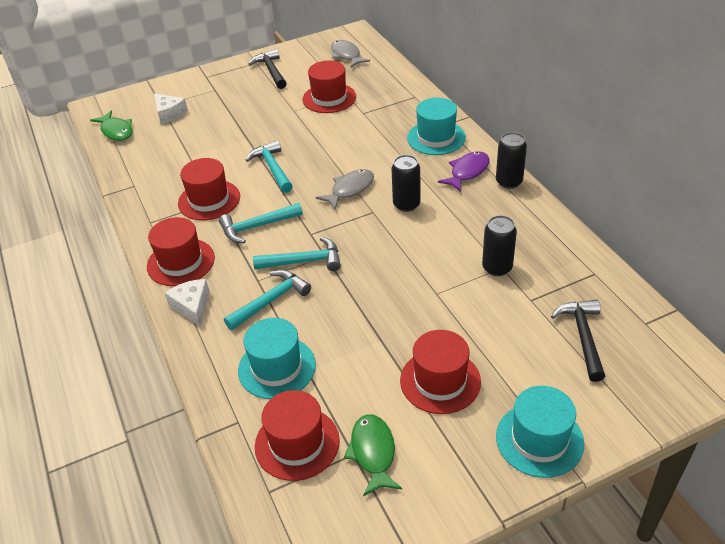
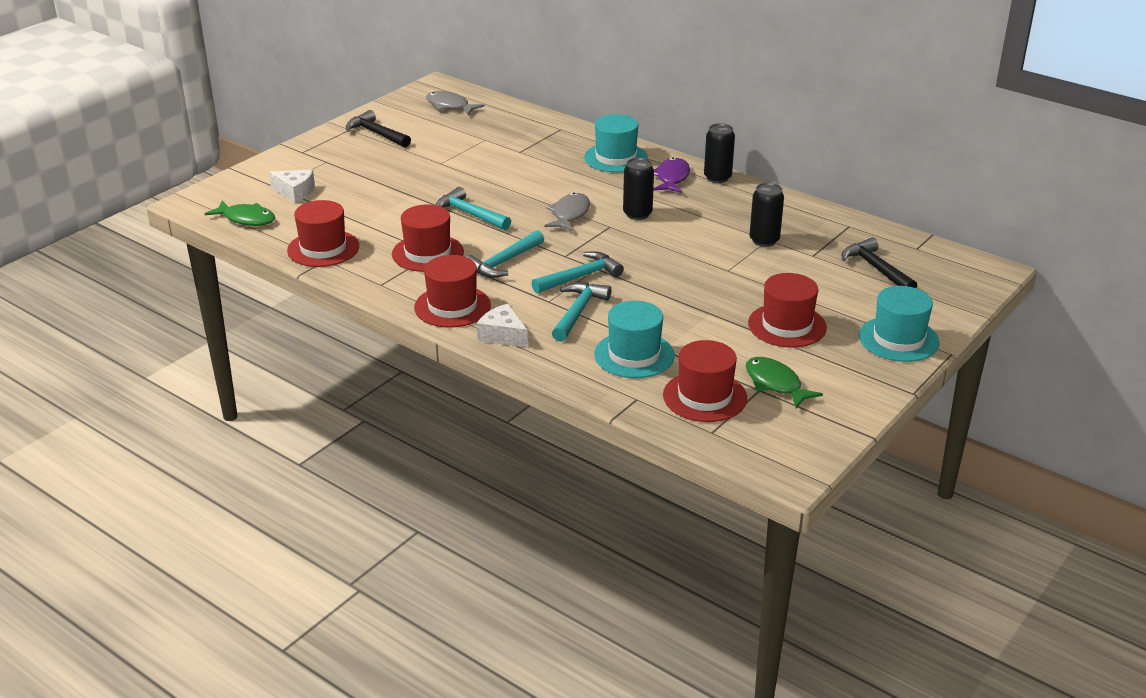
camera: 30 degrees left, 10 degrees down
red hat [303,60,356,113] -> red hat moved to [287,200,359,267]

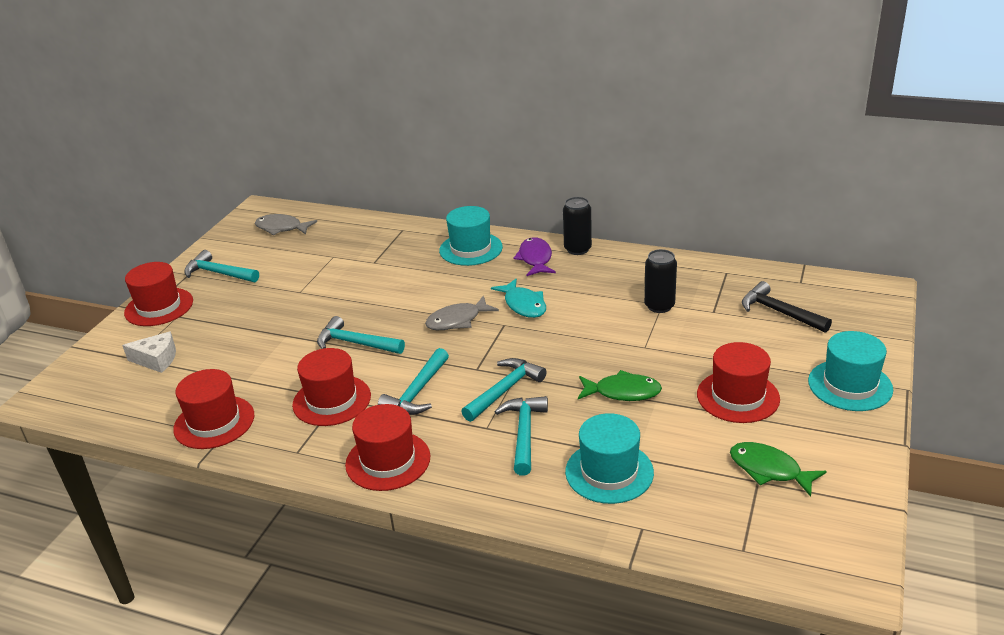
camera: 15 degrees left, 0 degrees up
green fish [205,200,275,226] -> green fish moved to [578,370,662,401]
black hammer [346,110,411,148] -> turquoise hammer [184,250,259,282]
white cheese [477,304,528,347] -> none
grey fish [545,193,590,232] -> grey fish turned 120 degrees counterclockwise [425,296,499,330]
black can [623,158,654,220] -> turquoise fish [491,278,546,318]
red hat [663,340,747,422] -> red hat moved to [124,262,193,326]

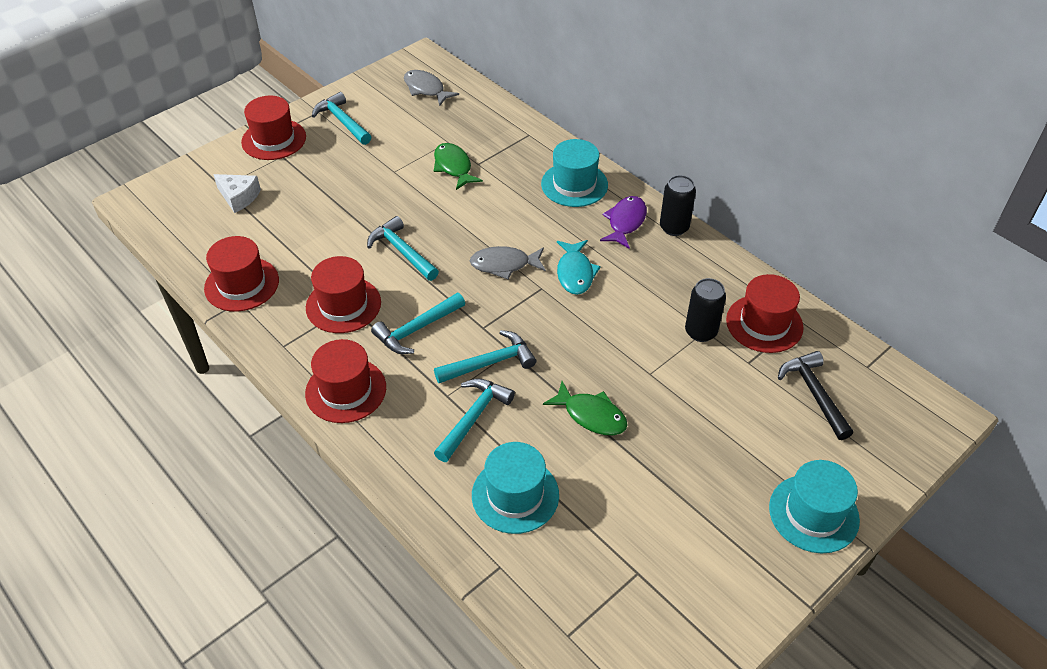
camera: 25 degrees right, 15 degrees up
red hat [697,342,780,423] -> red hat moved to [726,274,804,353]
green fish [730,442,827,497] -> green fish moved to [434,143,483,190]

